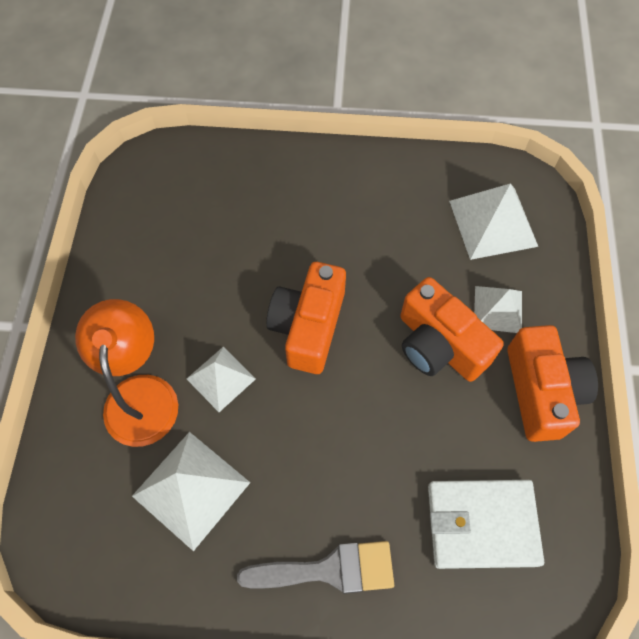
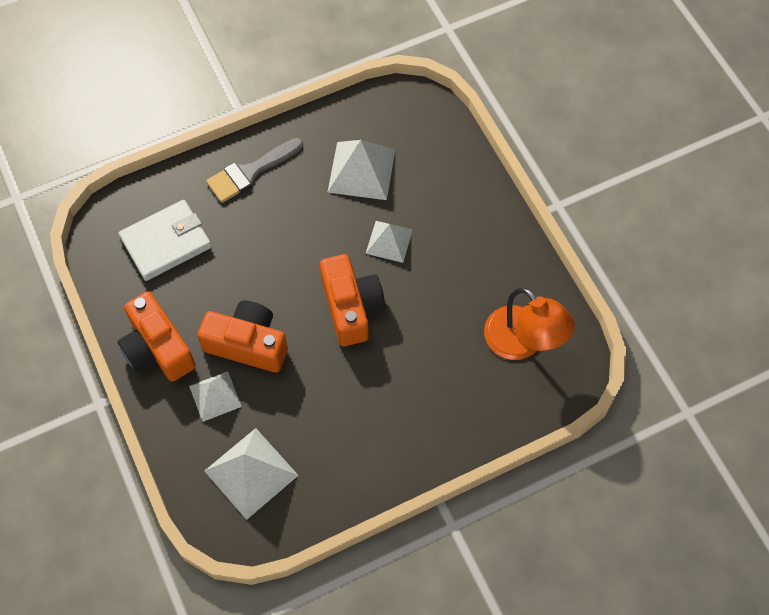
camera: 150 degrees right, 0 degrees up
orange lamp [75,299,178,447] -> orange lamp moved to [484,288,575,360]

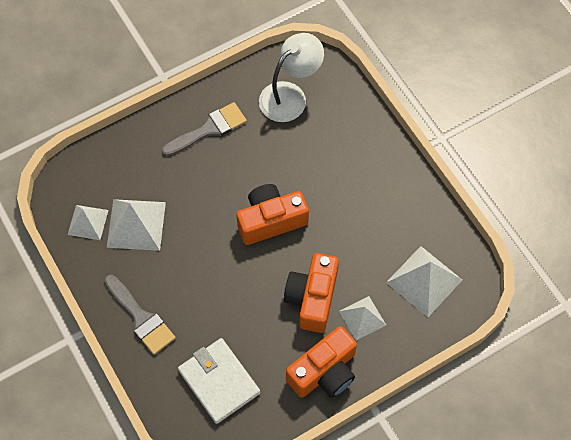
camera: 95 degrees left, 0 degrees up
white pyramid [366,221,413,263] -> white pyramid moved to [68,205,109,240]
orange lamp [484,288,575,360] -> white lamp [259,33,324,122]
none -> grey brush [162,102,247,156]

